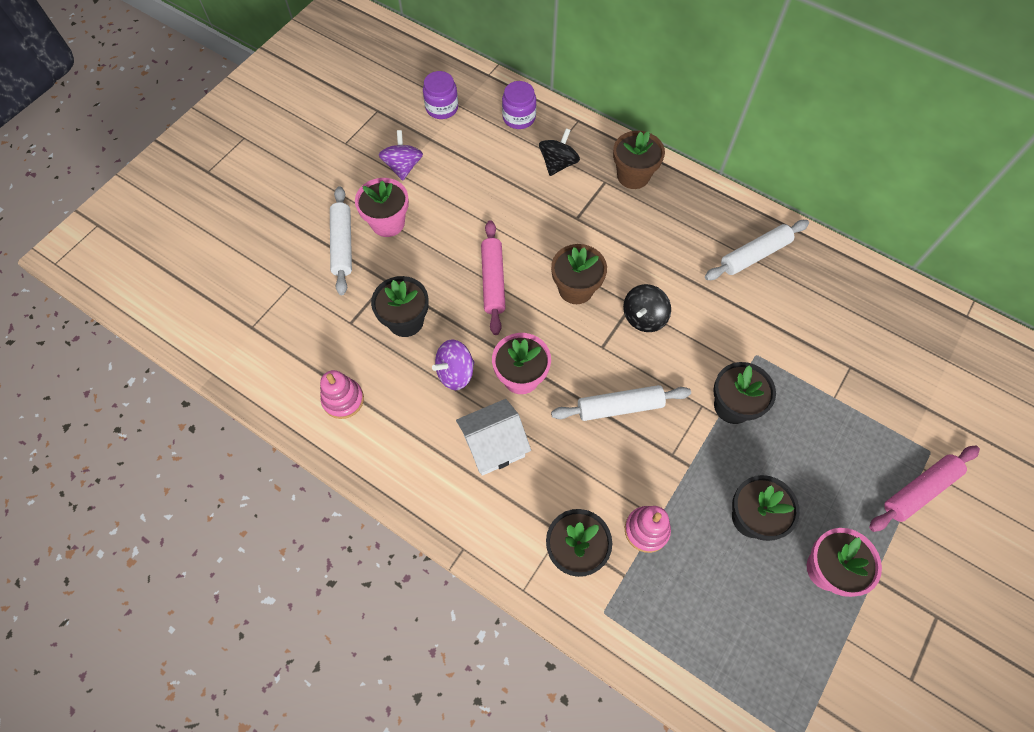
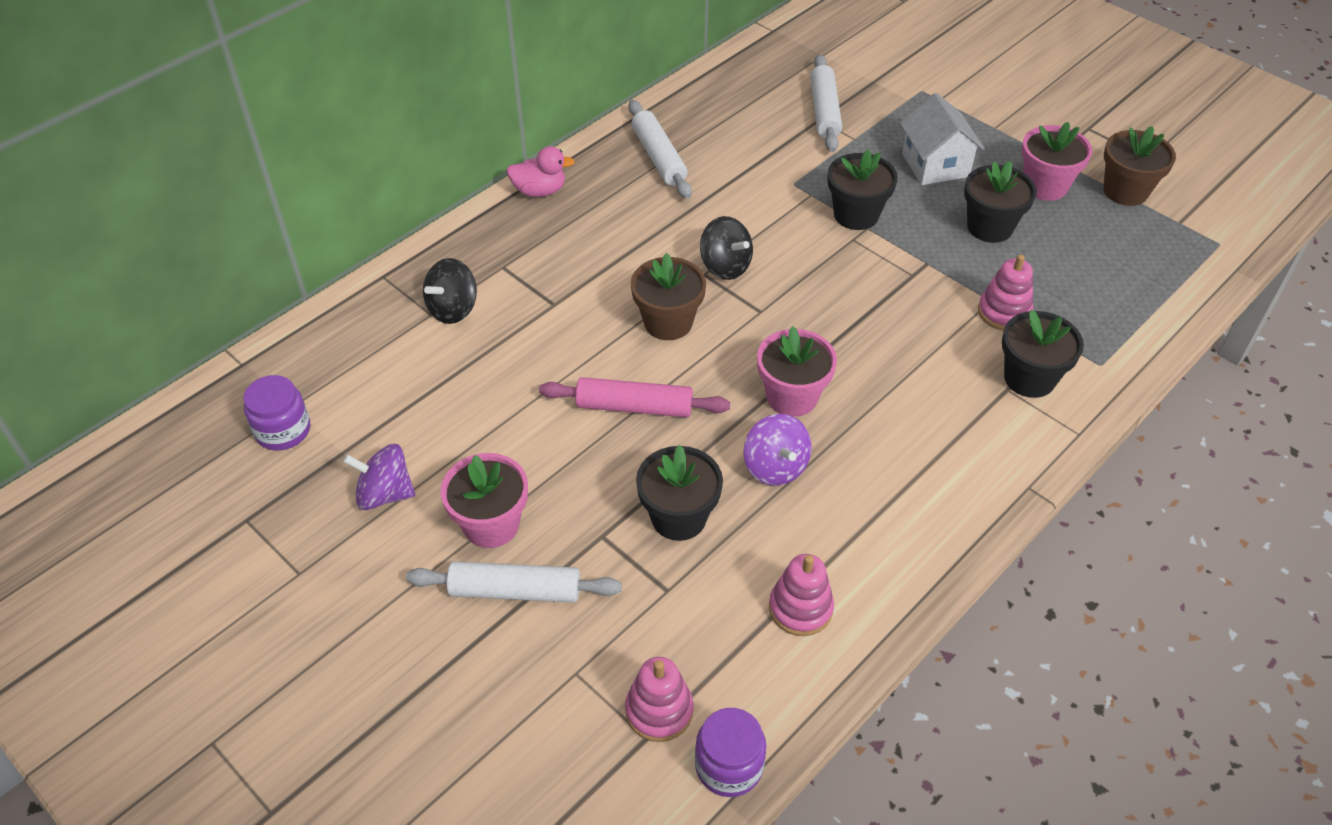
camera: 80 degrees left, 15 degrees down
white house [456,399,531,476] -> white house moved to [900,93,985,185]
purple jar [502,81,536,129] -> purple jar moved to [695,708,766,797]
black spinning top [539,128,580,176] -> black spinning top turned 90 degrees counterclockwise [423,258,477,324]
white rolling pin [551,385,691,421] -> white rolling pin moved to [810,54,842,152]
brown flower pot [613,131,665,189] -> brown flower pot moved to [1103,126,1176,206]
pink rolling pin [869,446,980,532] -> none
none -> pink duck [506,146,575,197]
none -> pink stacking toy [625,657,694,742]

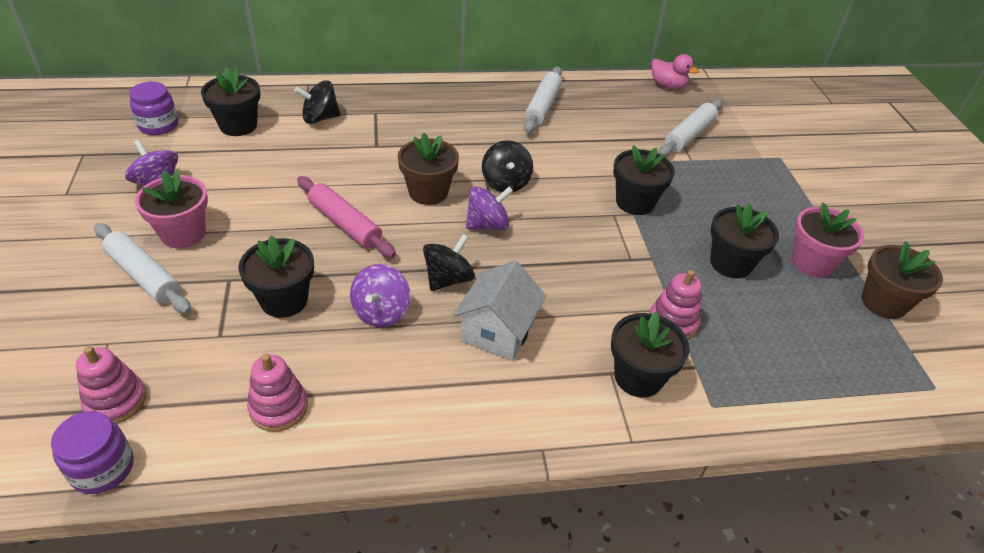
camera: 35 degrees right, 5 degrees down
pink duck [506,146,575,197] -> pink duck moved to [651,54,699,89]
pink flower pot [757,326,837,417] -> black spinning top [423,234,475,291]
white house [900,93,985,185] -> white house moved to [453,260,546,361]
none -> black flower pot [201,68,260,136]
none -> purple spinning top [466,186,513,230]

